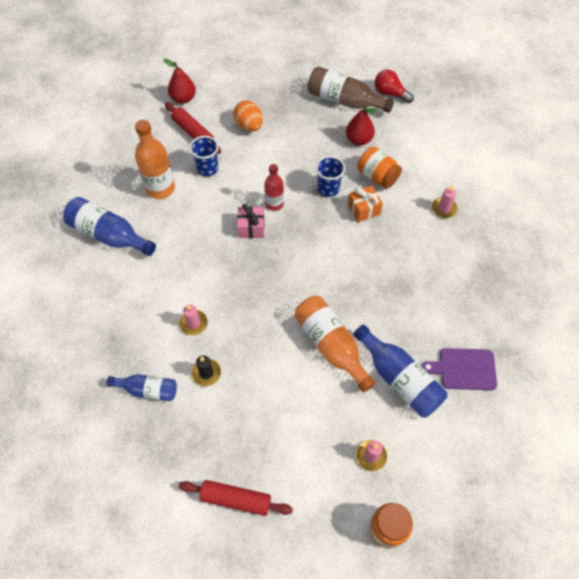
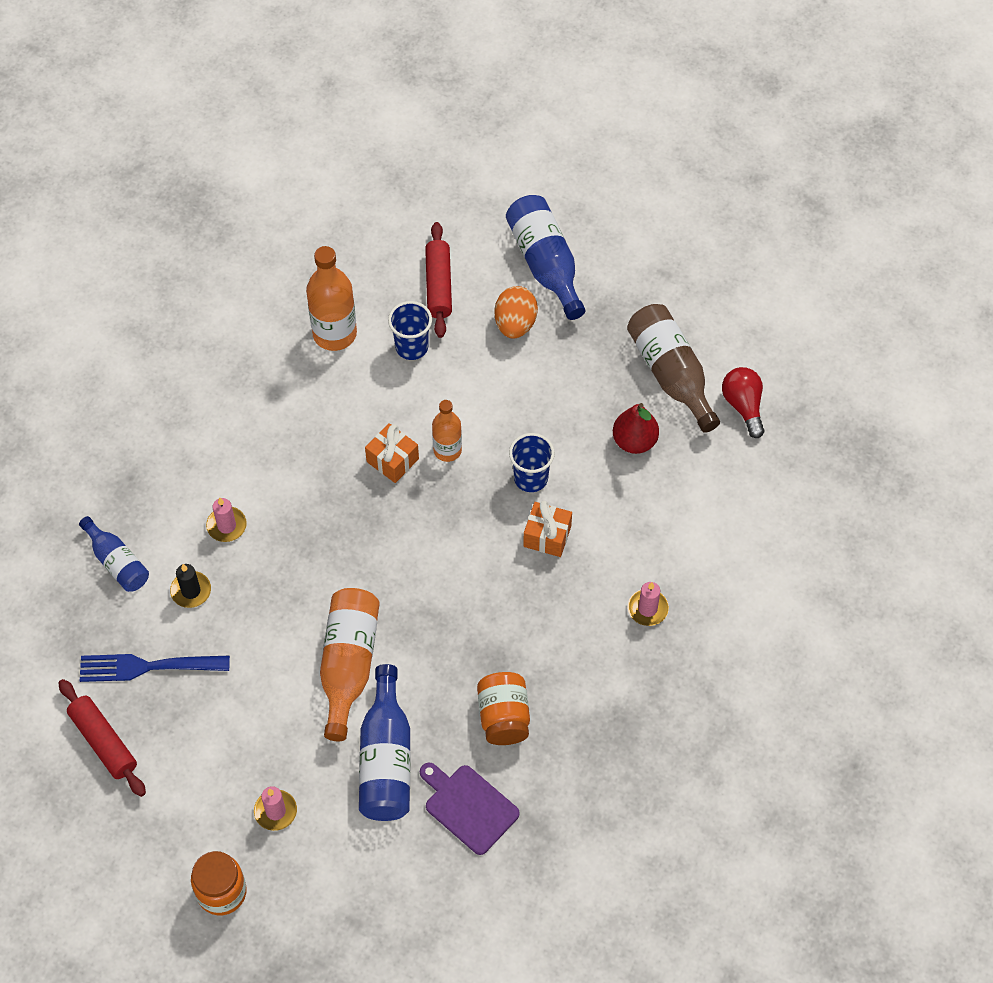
camera: 40 degrees right, 0 degrees up
blue bottle [63,197,156,256] -> blue bottle moved to [506,195,585,320]
red pear [163,58,196,104] -> none
pink gift [237,204,265,238] -> orange gift [365,423,419,483]
red bottle [264,164,284,211] -> orange bottle [432,400,462,462]
orange jar [357,147,402,189] -> orange jar moved to [477,672,530,745]
none -> blue fork [80,654,230,682]

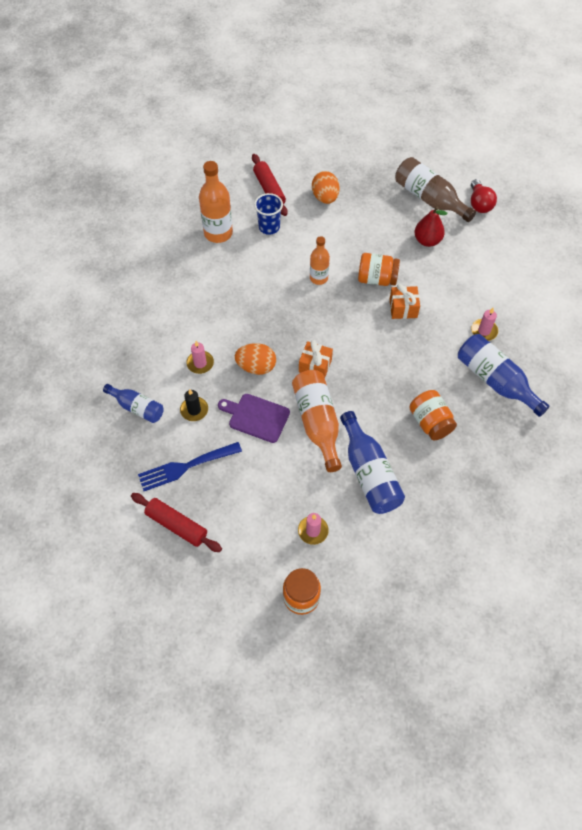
camera: 20 degrees left, 0 degrees up
orange gift [365,423,419,483] -> orange gift moved to [299,340,333,378]
purple cutting board [420,762,520,855] -> purple cutting board moved to [218,394,290,443]
blue bottle [506,195,585,320] -> blue bottle moved to [458,334,550,417]
blue cup [509,433,555,492] -> orange jar [358,253,400,286]
red light bulb [722,367,764,438] -> red light bulb turned 150 degrees counterclockwise [471,179,497,213]
none -> orange egg [235,343,276,375]

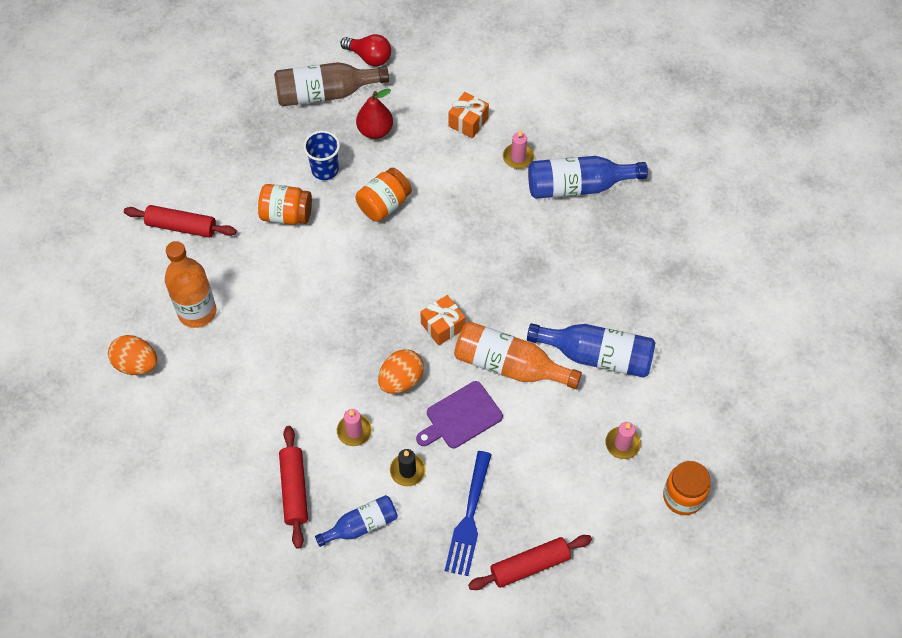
camera: 55 degrees left, 0 degrees up
blue cup [254,193,283,235] -> blue cup moved to [303,131,340,180]
orange bottle [310,236,330,285] -> none
orange egg [312,171,339,204] -> orange egg moved to [108,335,157,375]
orange gift [389,284,420,319] -> orange gift moved to [448,92,489,138]
orange jar [409,390,457,441] -> orange jar moved to [258,184,312,225]
none -> red rolling pin [279,426,308,549]

